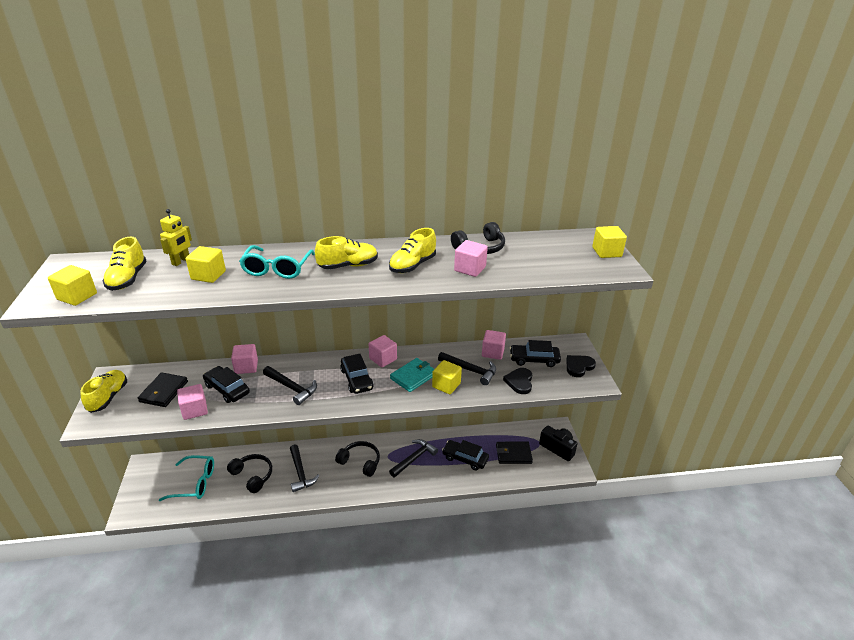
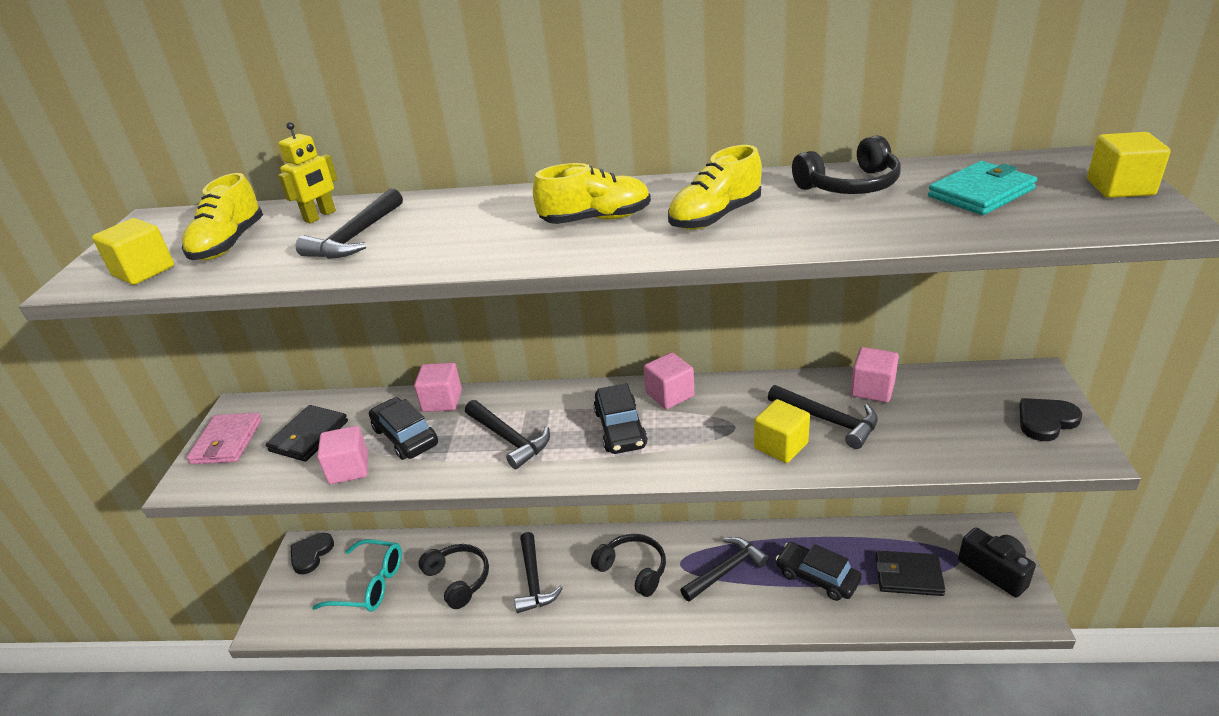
camera: 15 degrees right, 0 degrees up
yellow shoe [80,370,127,413] -> pink wallet [187,413,262,464]
yellow cube [186,246,226,283] -> black hammer [296,188,403,259]
turquoise glasses [239,245,315,279] -> none
turquoise wallet [390,358,434,392] -> turquoise wallet moved to [928,161,1037,215]
pink cube [454,240,488,277] -> none
black heart [503,368,532,394] -> black heart moved to [290,532,334,574]
black car [510,340,561,367] -> none

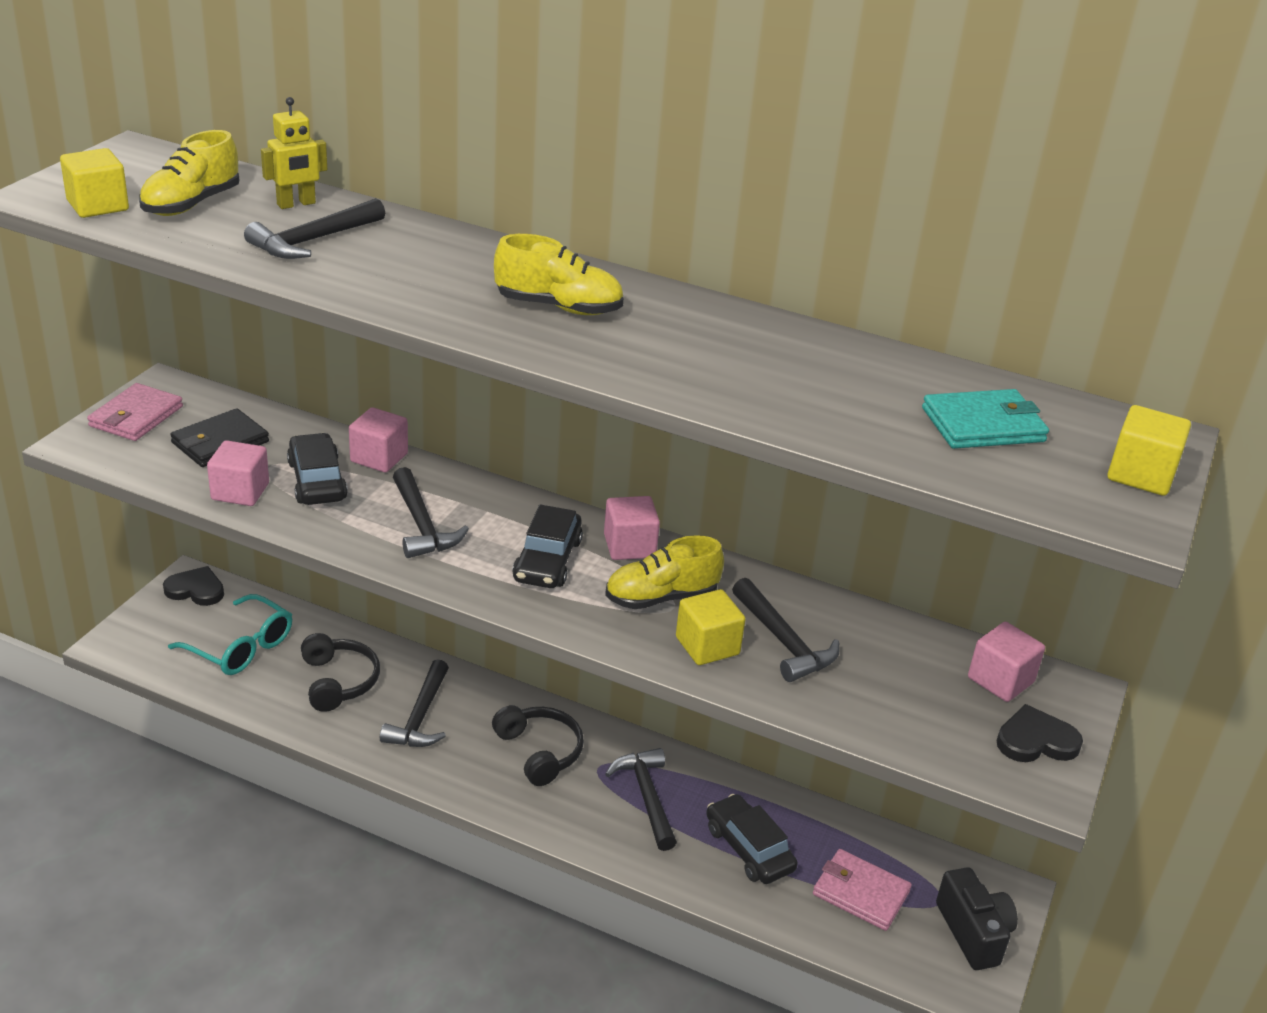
camera: 15 degrees right, 0 degrees up
black heart [290,532,334,574] -> black heart turned 60 degrees clockwise [163,566,224,606]
yellow shoe [668,145,762,230] -> yellow shoe moved to [605,535,724,609]
black hammer [680,537,769,602] -> black hammer turned 90 degrees counterclockwise [605,748,677,851]
black headphones [792,135,901,194] -> none
pink cube [851,347,899,403] -> pink cube moved to [968,622,1045,702]
black wallet [876,551,945,596] -> pink wallet [813,849,912,931]

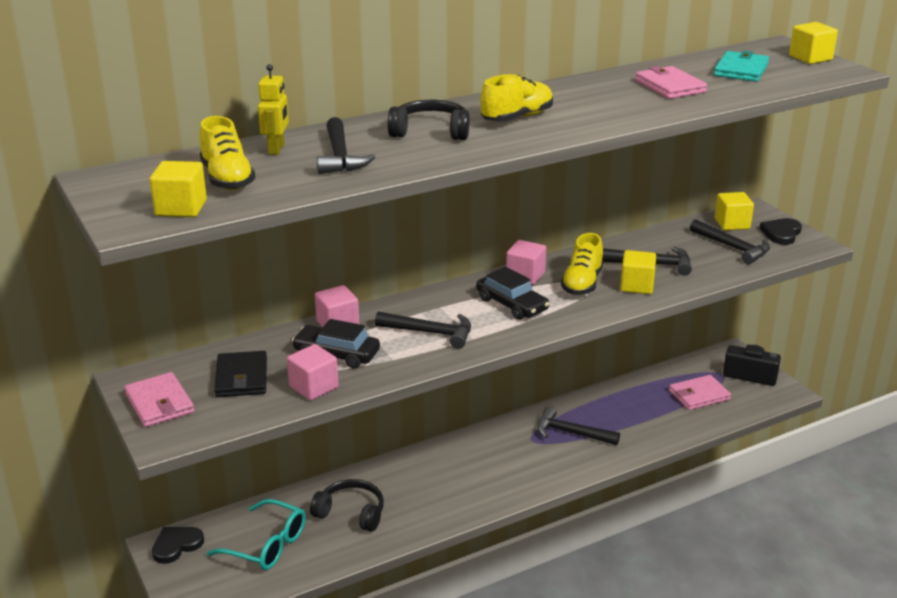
camera: 50 degrees left, 5 degrees down
turquoise glasses [168,594,292,675] -> turquoise glasses turned 45 degrees clockwise [207,499,306,570]
black hammer [380,659,449,747] -> black hammer moved to [690,219,770,264]
black headphones [492,705,584,786] -> black headphones moved to [387,100,470,140]
black car [706,794,798,884] -> none
pink cube [968,622,1045,702] -> yellow cube [715,192,754,230]
none -> pink wallet [635,66,707,99]

